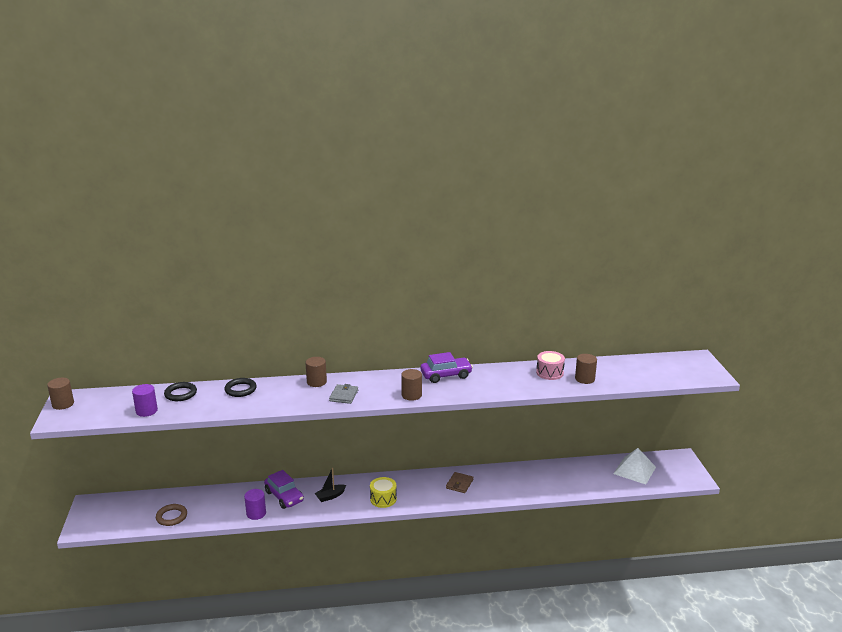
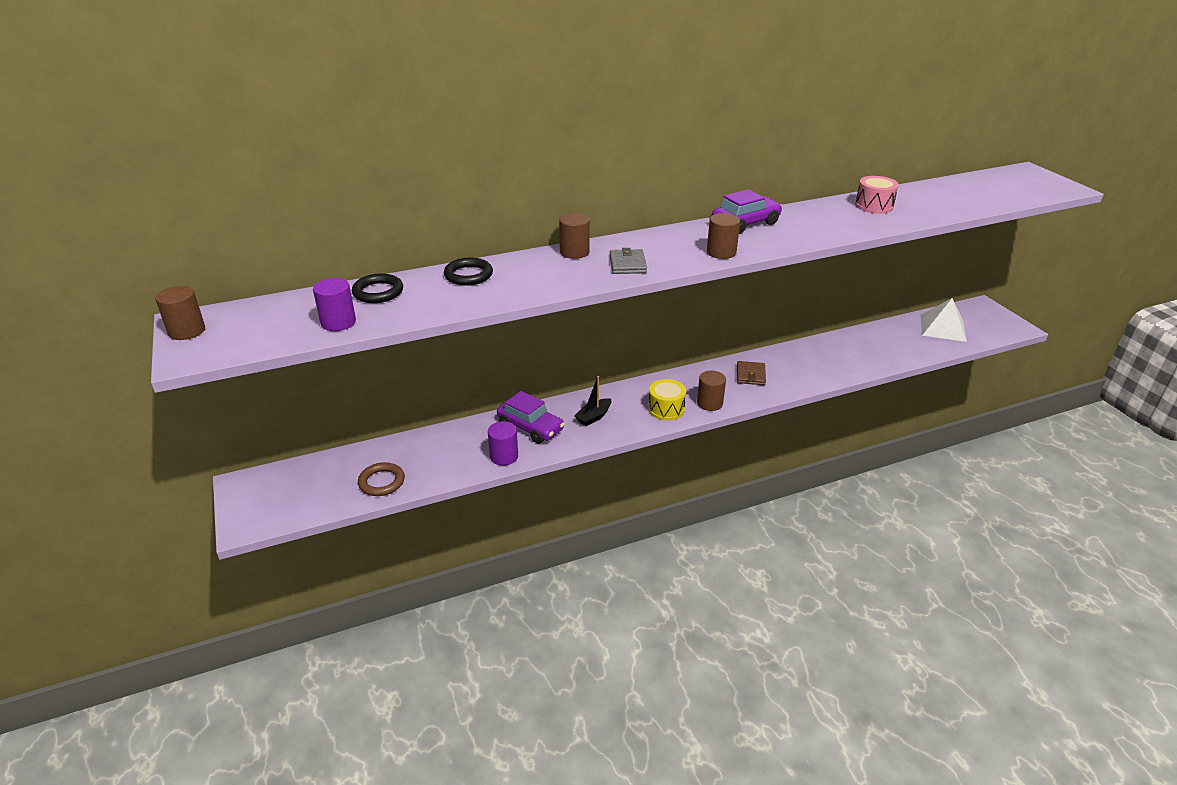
camera: 15 degrees left, 10 degrees up
brown cylinder [575,354,597,384] -> brown cylinder moved to [697,371,726,411]

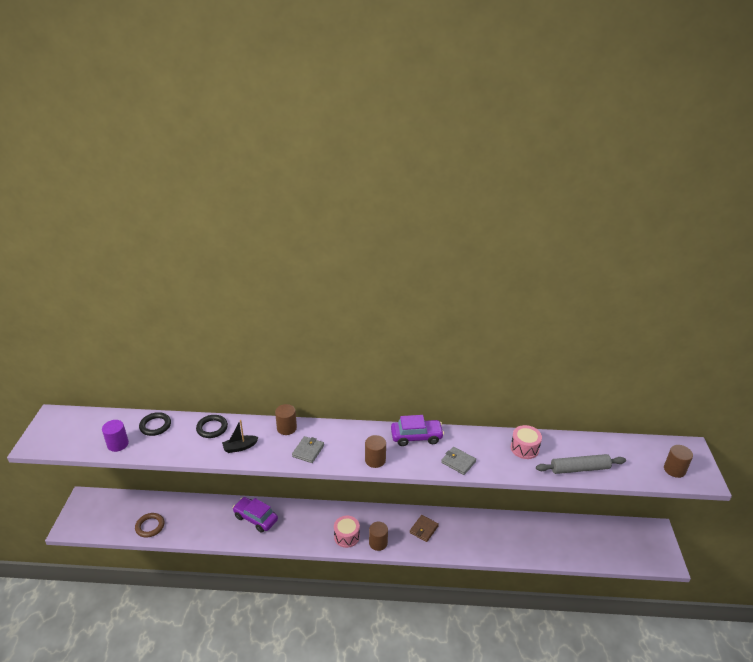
camera: 25 degrees right, 0 degrees up
brown cylinder [155,286,205,340] -> brown cylinder moved to [664,445,693,478]
purple cylinder [488,421,518,466] -> none
purple car [497,391,565,444] -> purple car turned 150 degrees clockwise [232,497,278,533]
black boat [574,376,611,426] -> black boat moved to [222,420,259,453]
yellow drum [648,379,686,420] -> pink drum [334,516,360,548]
white pyramid [920,298,967,342] -> none
none -> grey wallet [441,447,476,475]
none -> grey rolling pin [536,454,626,474]

